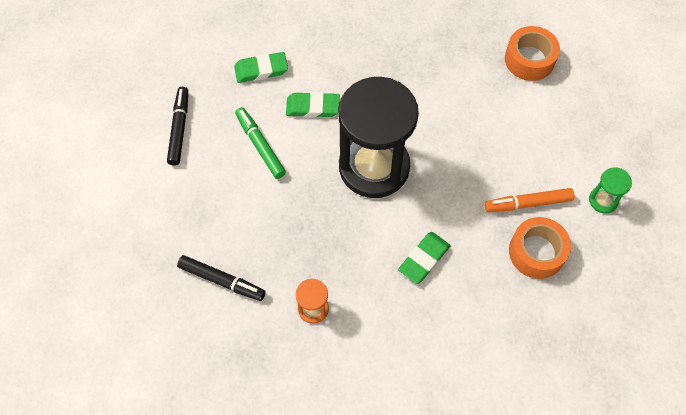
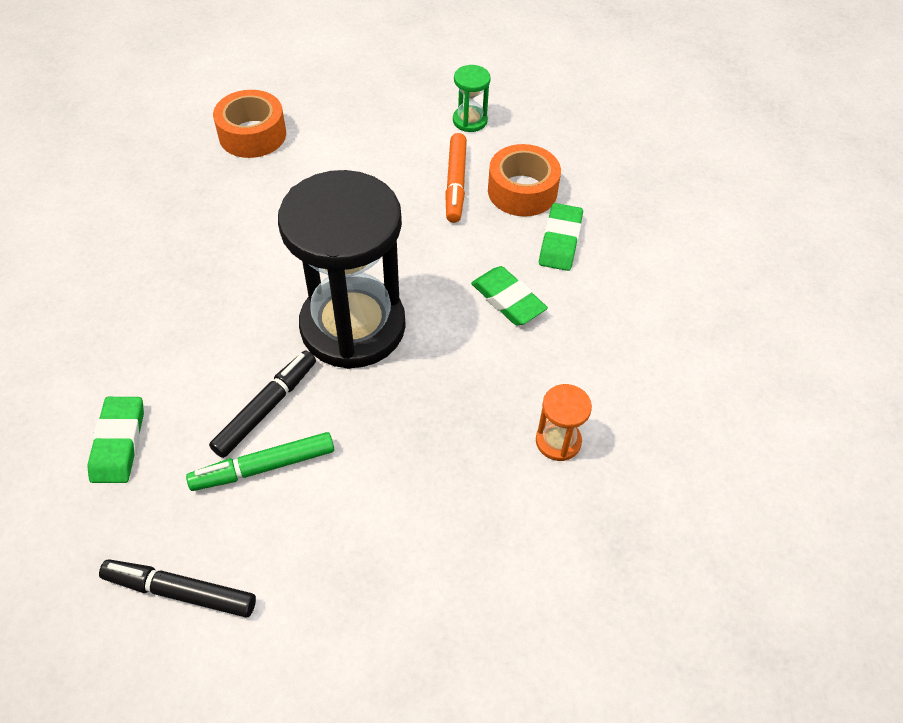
camera: 80 degrees left, 10 degrees down
black marker [177,255,266,301] -> black marker moved to [209,350,316,458]
green eraser [286,92,340,118] -> green eraser moved to [539,203,583,271]

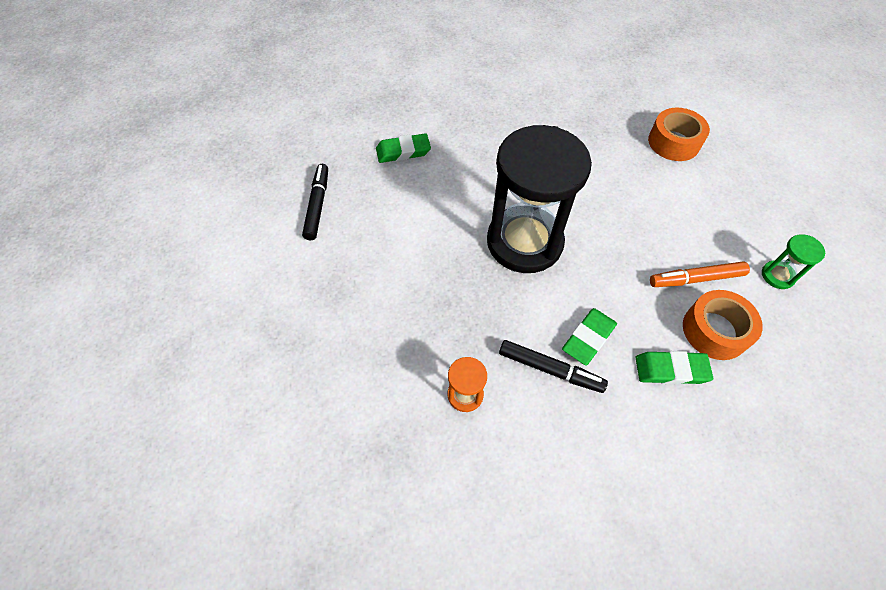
camera: 80 degrees right, 5 degrees up
green marker [186,432,334,491] -> none
black marker [209,350,316,458] -> black marker moved to [499,340,608,393]

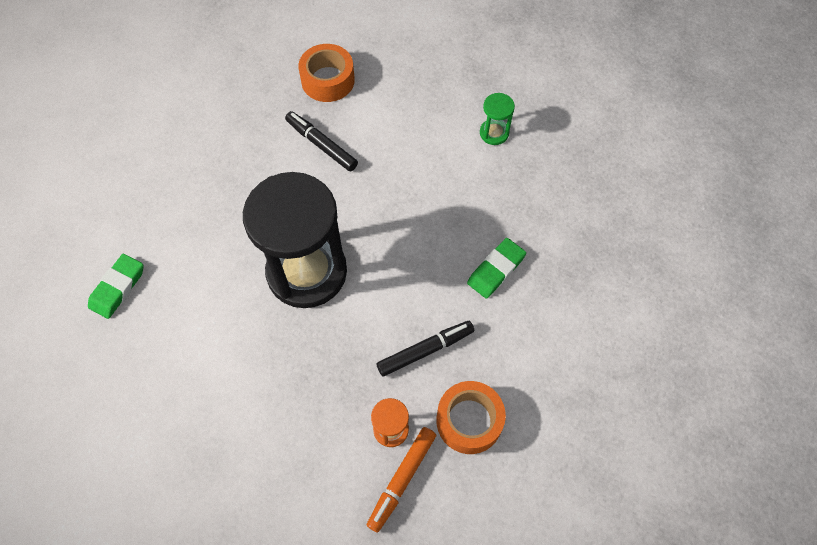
camera: 50 degrees left, 5 degrees up
black marker [302,164,328,240] -> black marker moved to [285,111,358,172]
green eraser [562,308,617,366] -> none
orange marker [650,262,750,287] -> orange marker moved to [367,427,436,533]
orange tape [683,290,763,360] -> orange tape moved to [436,381,506,454]

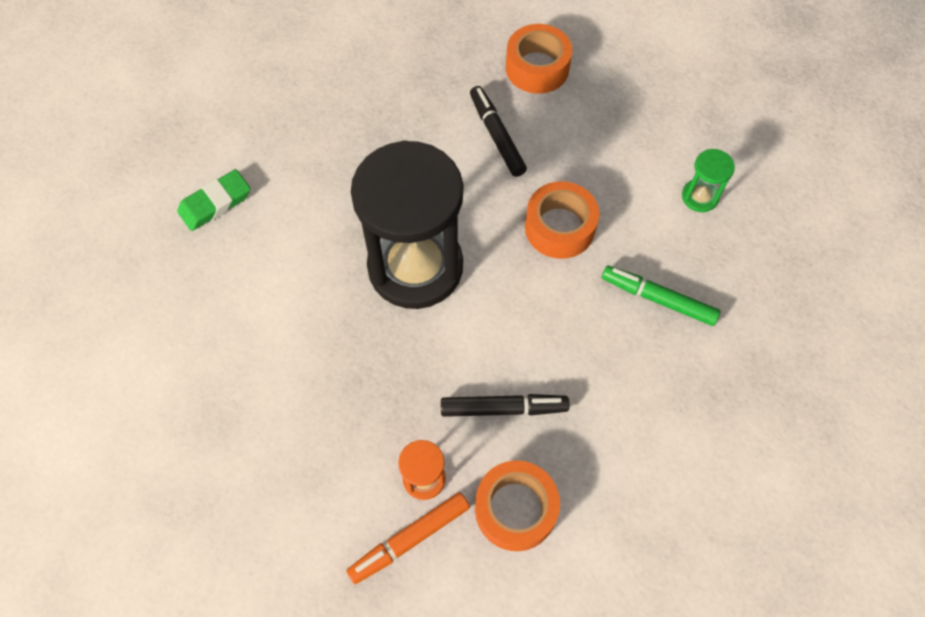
camera: 25 degrees right, 0 degrees up
green eraser [467,238,526,299] -> none
none -> orange tape [525,181,599,259]
none -> green marker [602,266,721,326]

